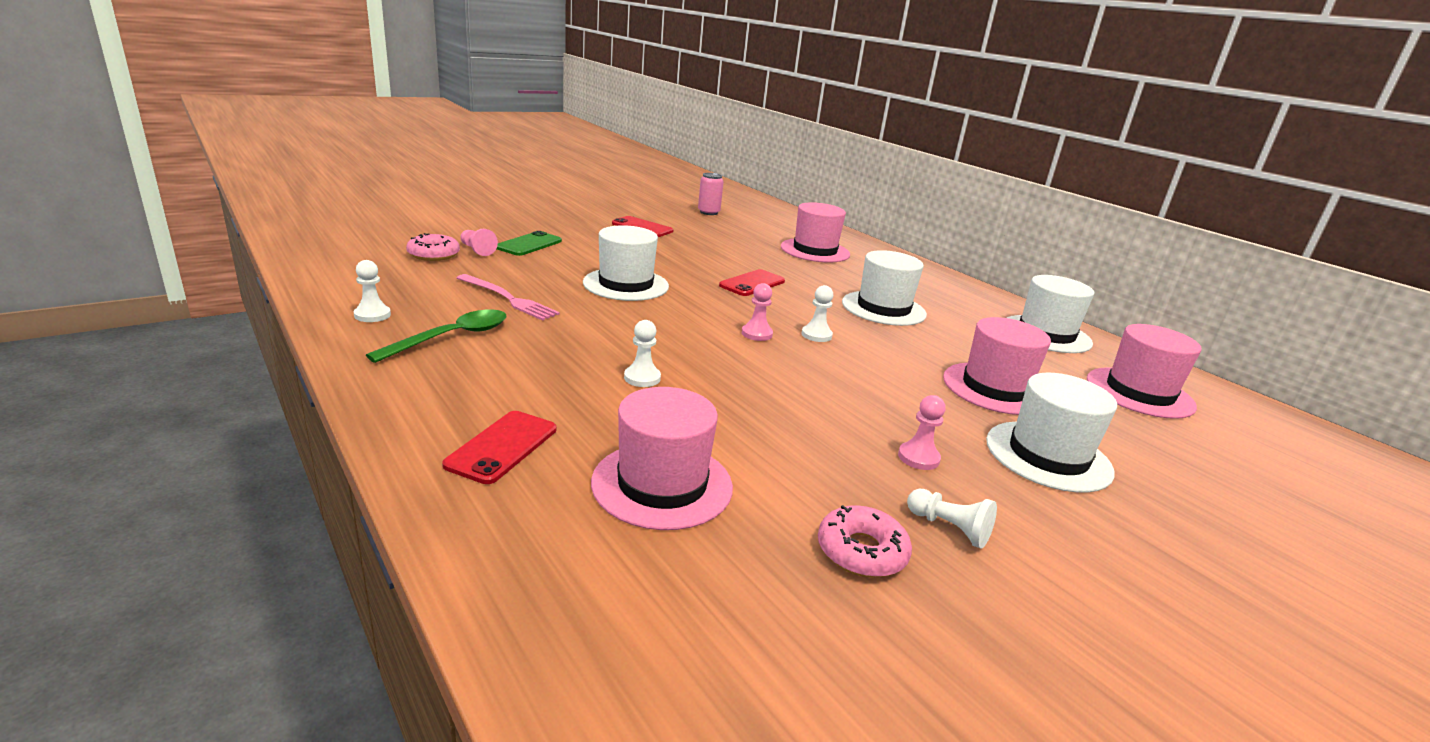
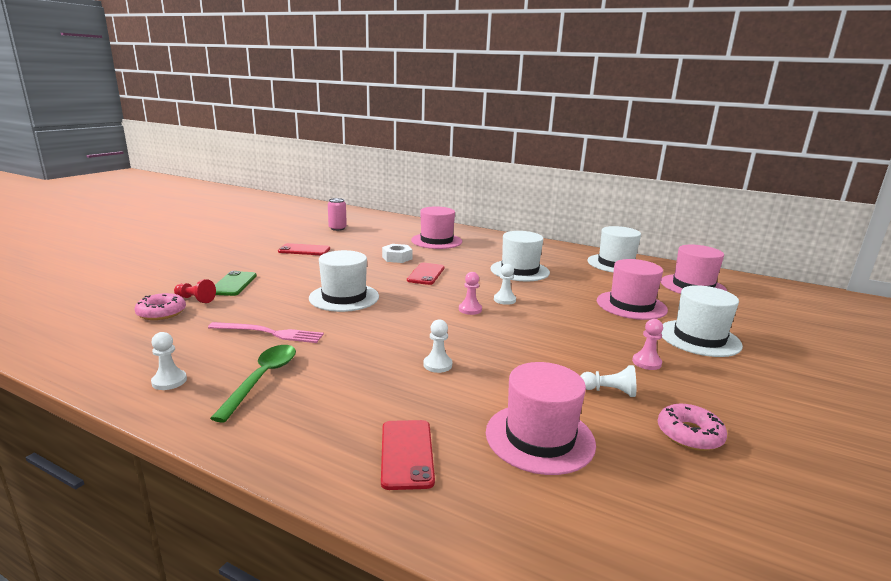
camera: 25 degrees left, 5 degrees down
pink pawn [460,229,498,256] -> red pawn [174,279,216,303]
white pawn [907,489,997,548] -> white pawn moved to [581,365,636,397]
none -> white nut [382,244,413,263]

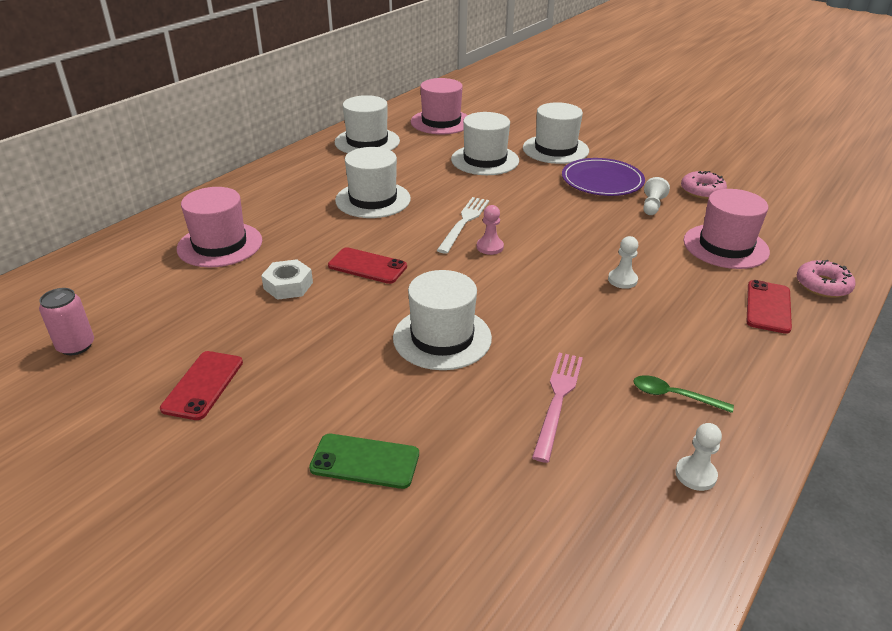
camera: 80 degrees left, 15 degrees up
pink donut [134,293,186,320] -> pink donut moved to [797,260,856,298]
red pawn [174,279,216,303] -> none
green spoon [210,345,296,423] -> green spoon [634,375,734,413], size x0.65
red phone [381,420,435,490] -> red phone turned 75 degrees counterclockwise [747,280,792,334]
white pawn [494,264,516,305] -> white fork [437,197,489,254]
pink hat [597,259,668,320] -> white hat [451,112,519,175]
pink pawn [632,319,663,370] -> purple plate [562,158,645,196]

